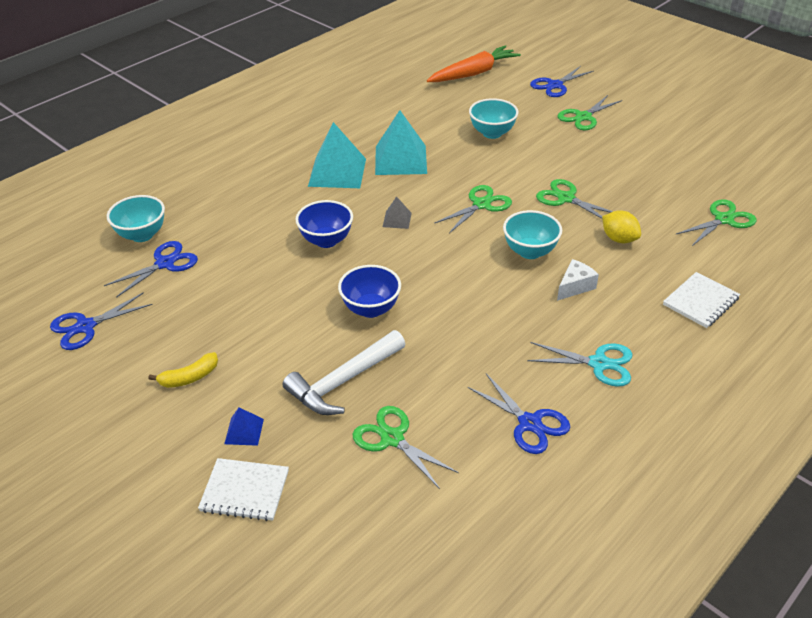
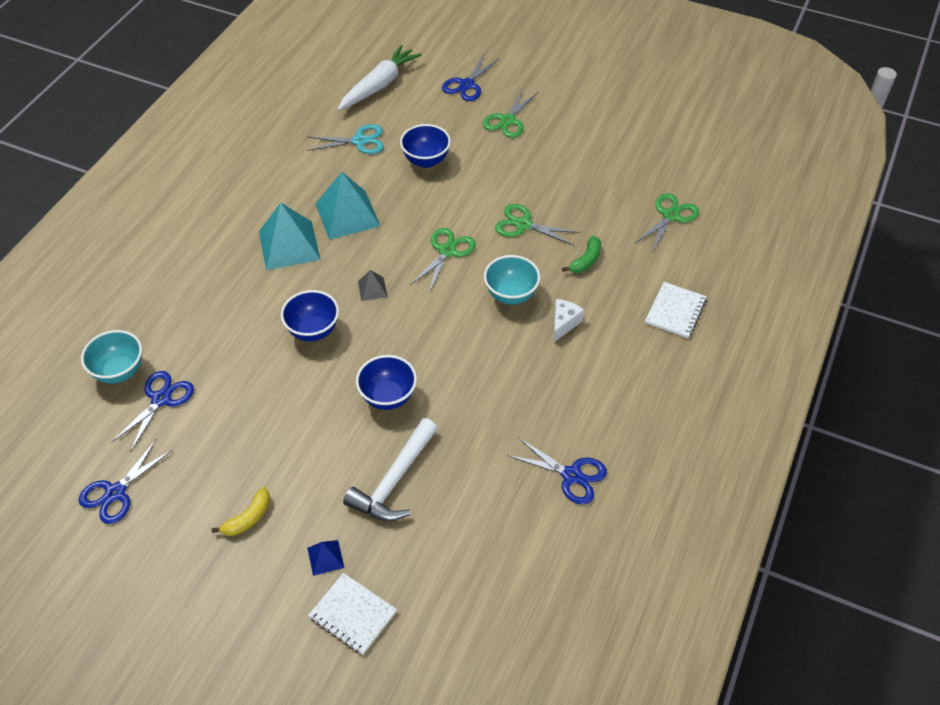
camera: 20 degrees left, 10 degrees up
white notebook [198,458,289,521] -> white notebook turned 45 degrees clockwise [308,573,397,655]
green scissors [352,406,459,489] -> none
orange carrot [427,45,521,82] -> white carrot [338,45,422,111]
turquoise bowl [469,98,518,139] -> blue bowl [400,124,451,168]
turquoise scissors [527,342,632,387] -> turquoise scissors moved to [307,124,384,154]
yellow lemon [602,210,641,243] -> green banana [562,236,601,273]

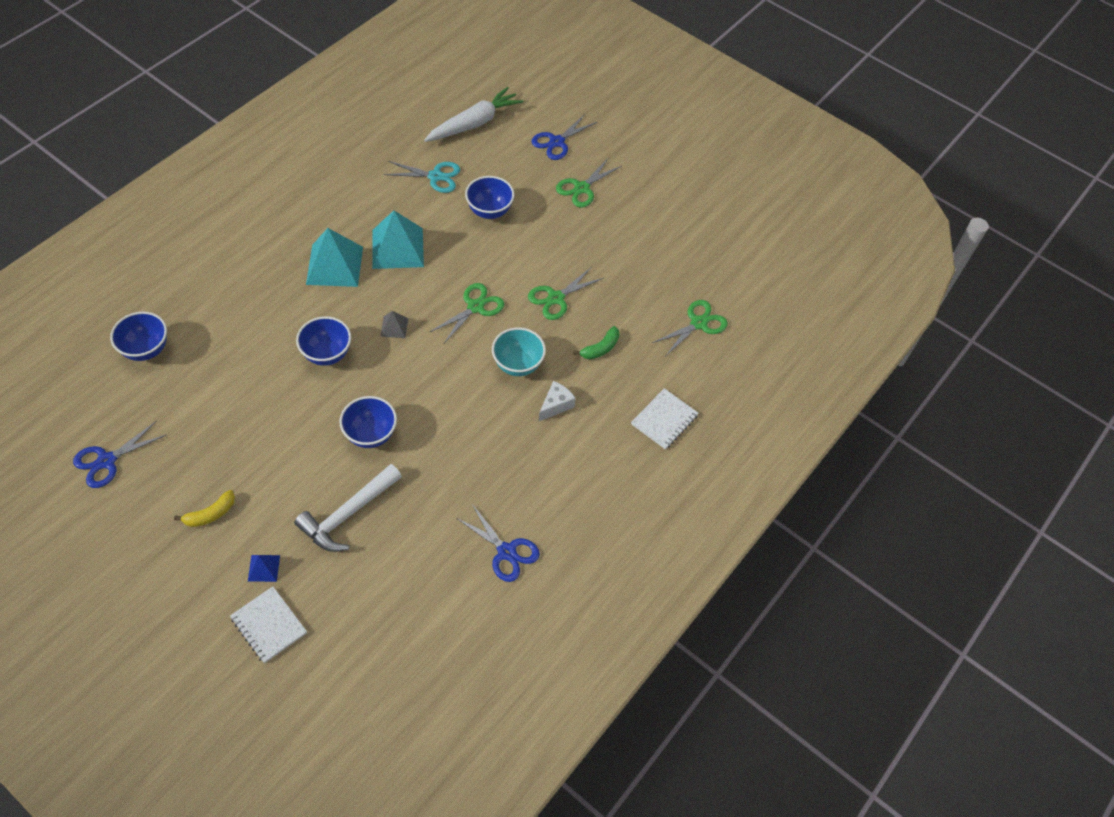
camera: 10 degrees right, 5 degrees up
turquoise bowl [81,330,142,384] -> blue bowl [110,311,167,361]
blue scissors [111,371,194,452] -> none
green scissors [495,204,580,246] -> green scissors turned 75 degrees counterclockwise [528,268,603,320]

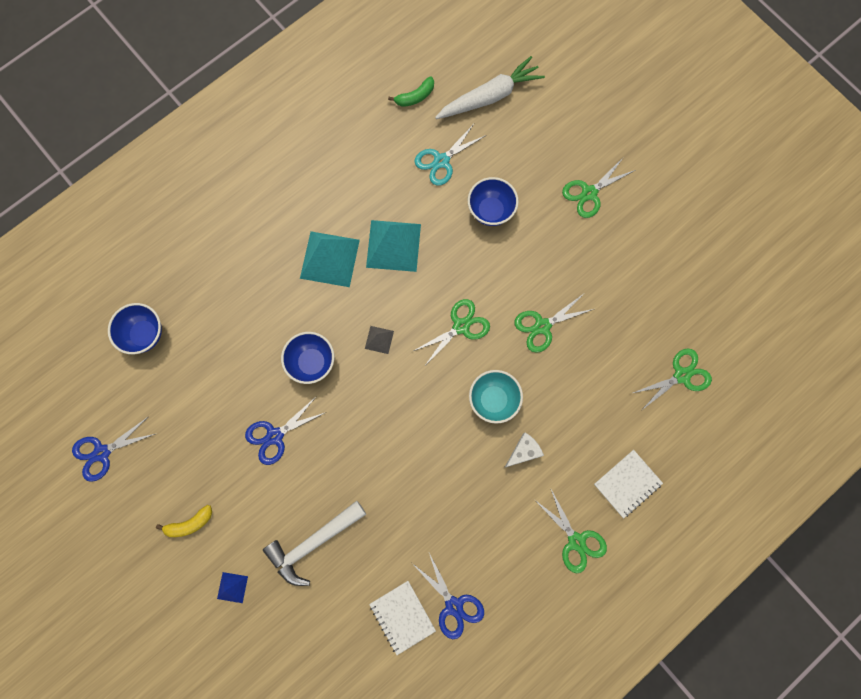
camera: 15 degrees right, 20 degrees up
white notebook [230,586,307,663] -> white notebook moved to [369,581,436,655]
blue bowl [339,396,397,448] -> none
turquoise scissors [384,161,460,193] -> turquoise scissors turned 120 degrees clockwise [414,124,486,186]
blue scissors [531,114,597,160] -> blue scissors moved to [245,396,327,465]
green banana [574,326,620,359] -> green banana moved to [388,76,434,107]
none -> green scissors [535,489,607,573]

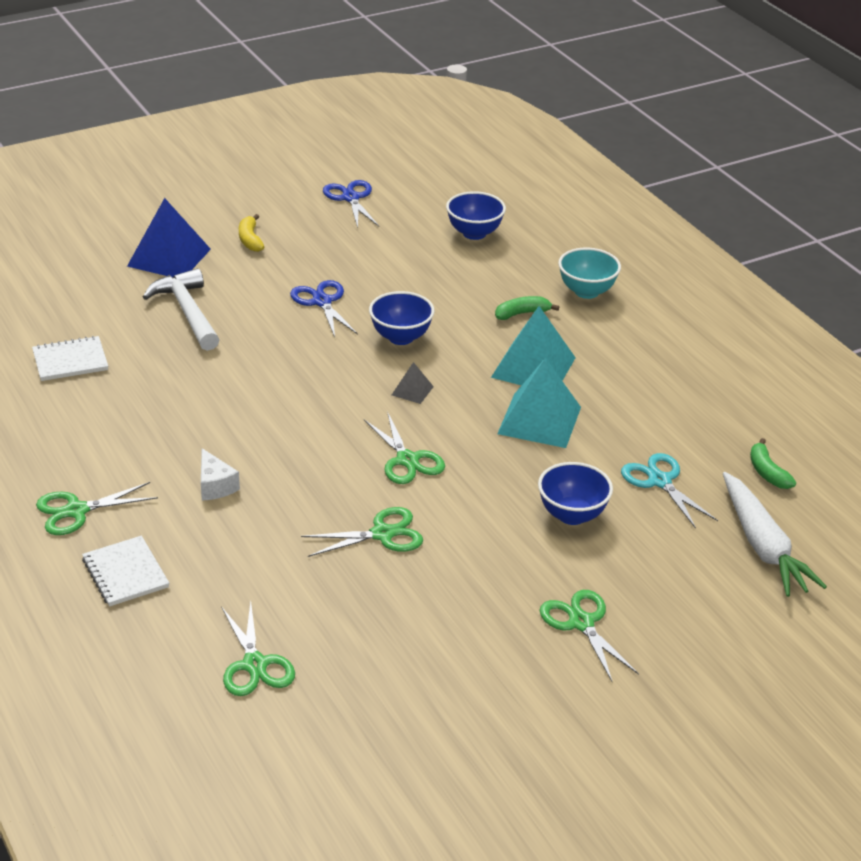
camera: 100 degrees right, 40 degrees down
blue pyramid [217,572,248,603] -> blue pyramid [127,198,211,278], size x2.13
blue scissors [412,553,484,639] -> none
turquoise bowl [469,370,523,424] -> turquoise bowl moved to [558,248,621,299]
green scissors [514,294,593,353] -> green scissors turned 90 degrees clockwise [301,507,423,557]
none -> green banana [495,296,559,320]

